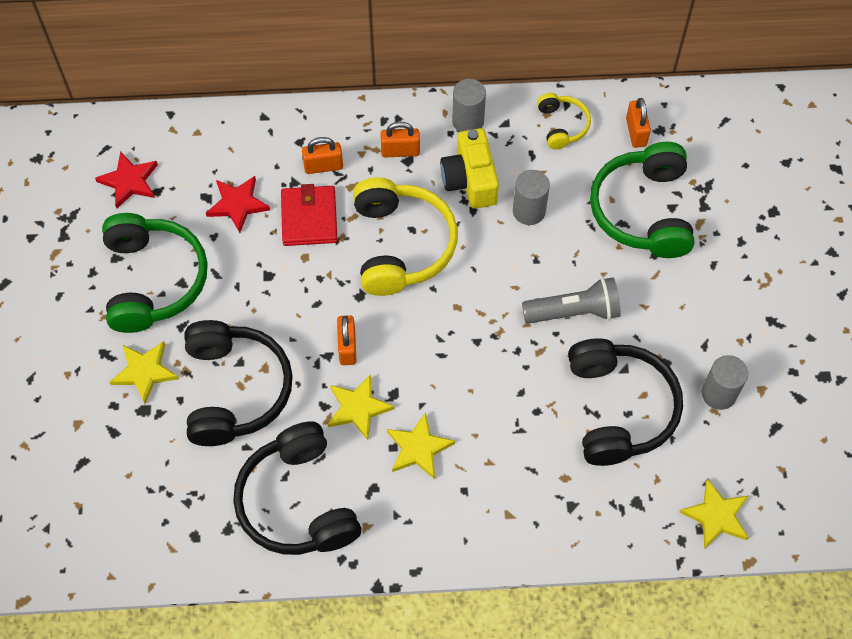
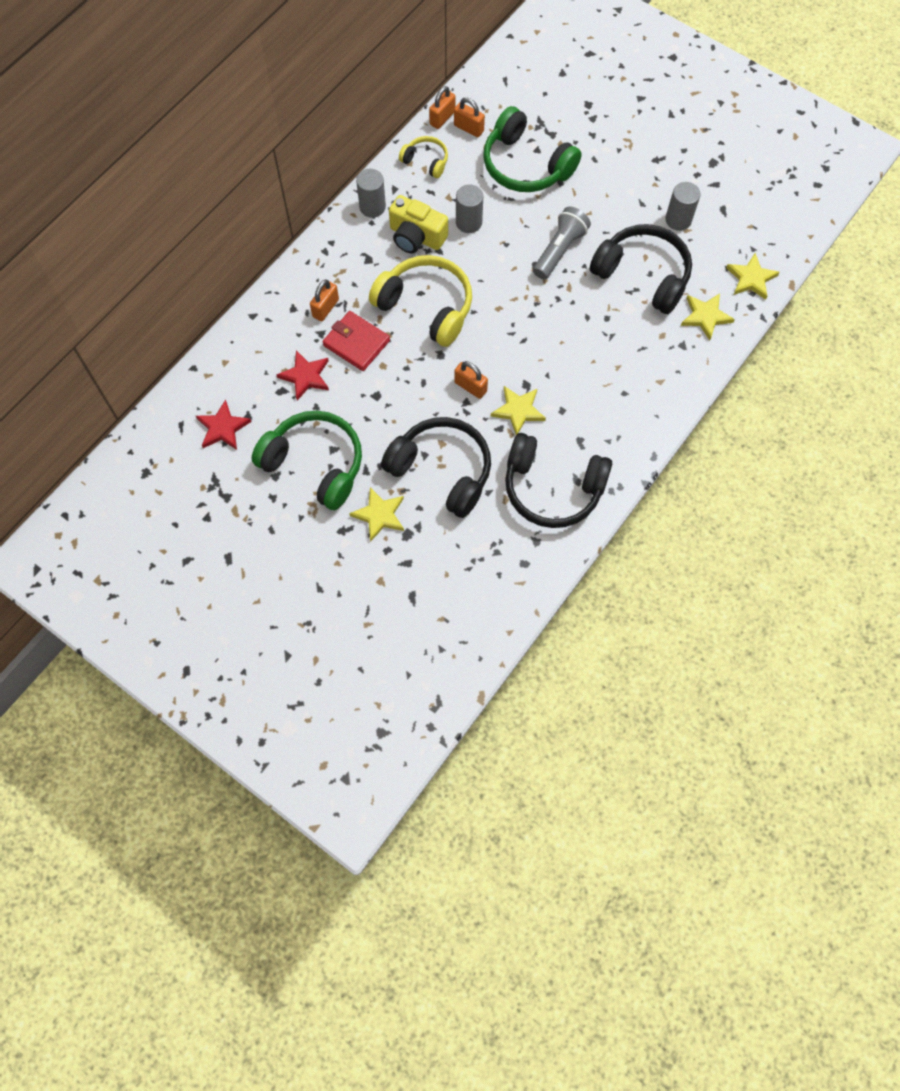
camera: 50 degrees left, 5 degrees up
orange padlock [380,122,420,157] -> orange padlock moved to [429,86,456,129]
yellow star [387,412,455,479] -> yellow star moved to [681,293,735,340]

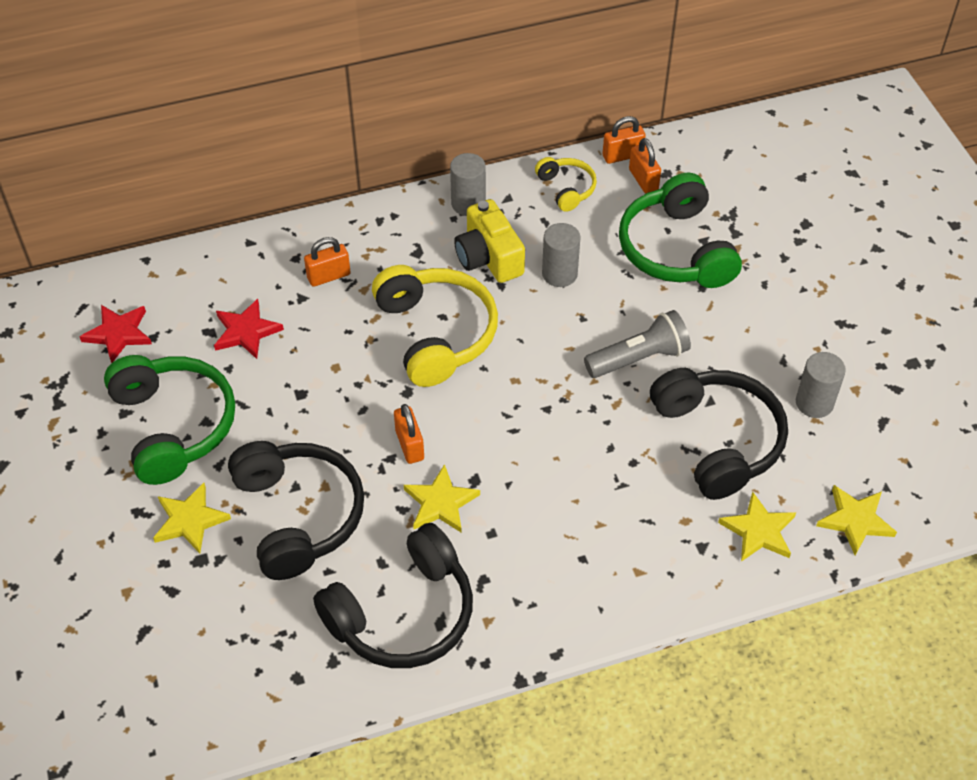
camera: 35 degrees right, 15 degrees down
red wallet [323,311,390,371] -> none
black headphones [505,433,612,528] -> black headphones turned 90 degrees counterclockwise [313,523,473,668]

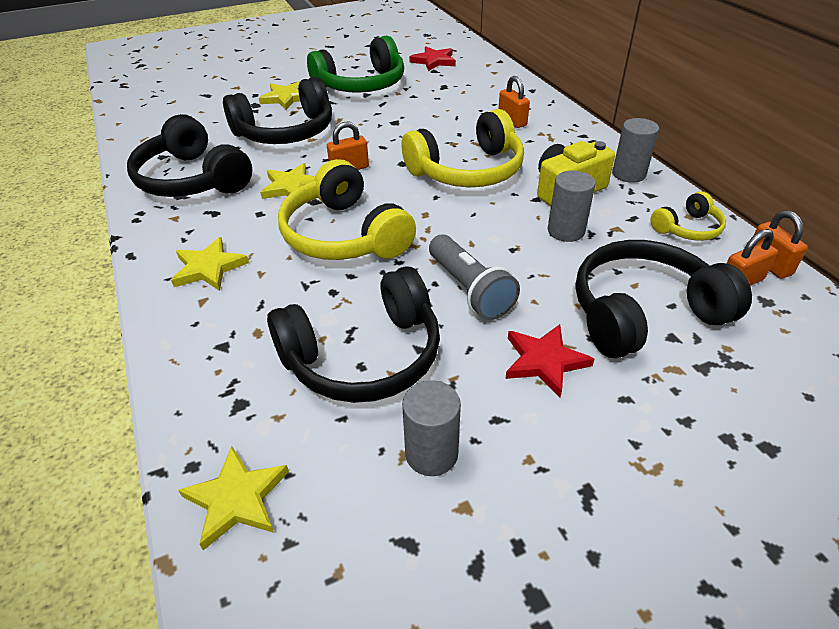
camera: 85 degrees right, 10 degrees down
red star [214,299,284,359] -> red star moved to [505,324,594,397]
green headphones [619,173,742,288] -> black headphones [576,240,752,358]
yellow star [718,491,796,562] -> yellow star moved to [171,237,249,291]
none -> yellow headphones [278,159,416,260]

